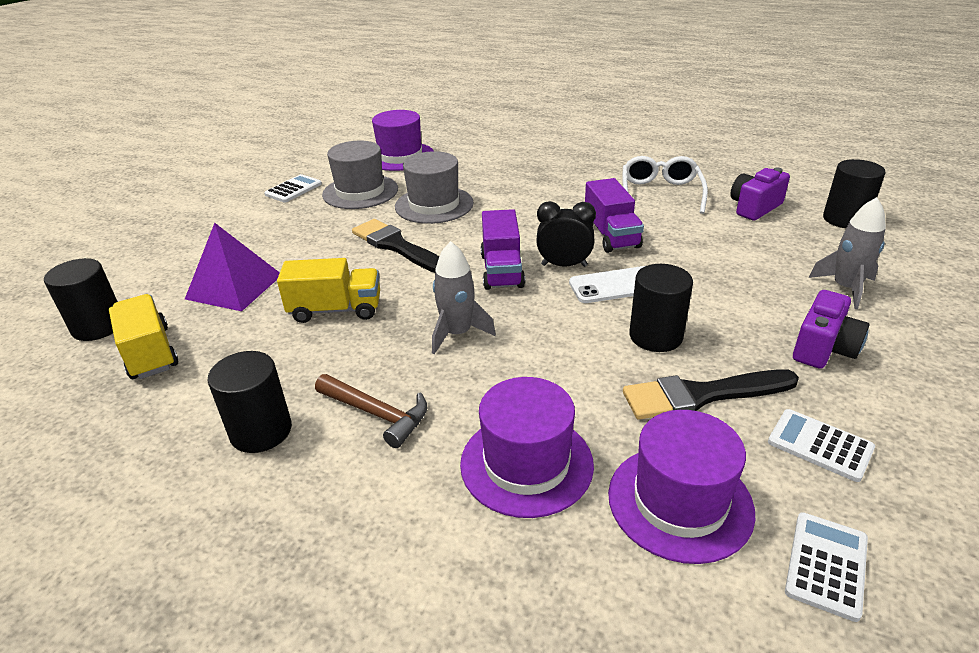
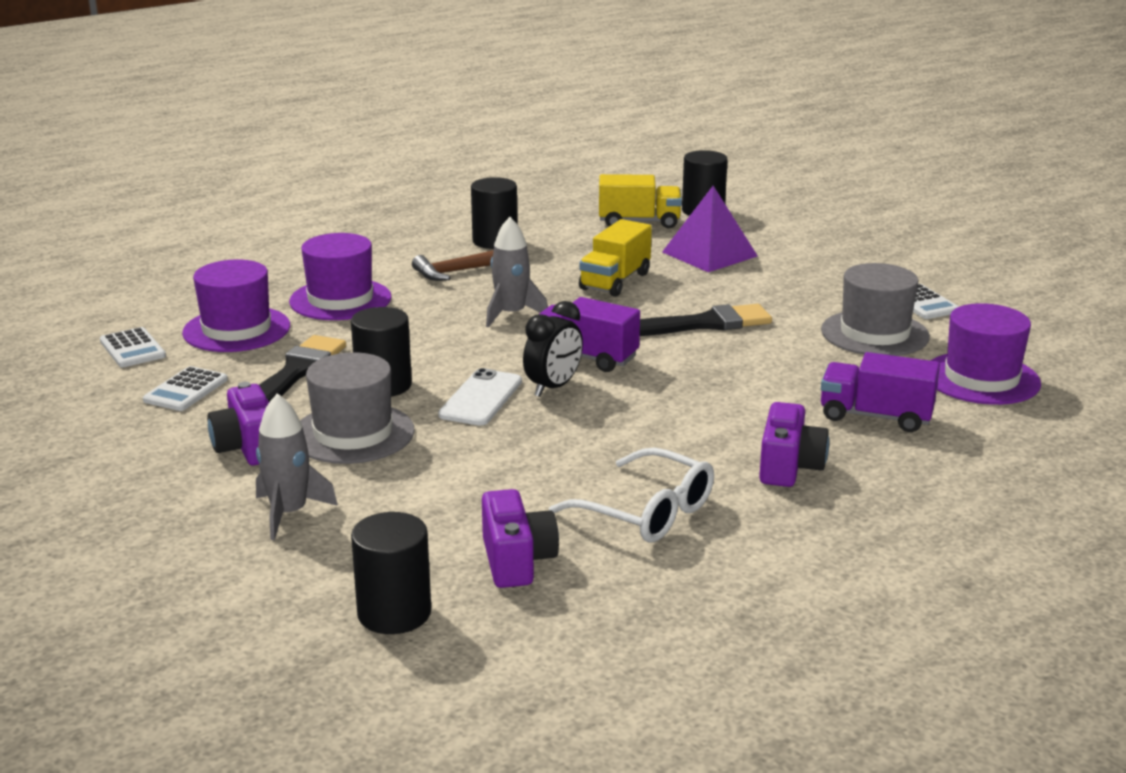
camera: 120 degrees right, 10 degrees down
grey hat [395,151,474,224] -> grey hat moved to [300,352,415,464]
purple truck [585,178,644,253] -> purple truck moved to [821,352,940,432]
white calculator [768,409,875,482] -> white calculator turned 135 degrees clockwise [143,366,228,411]
none -> purple camera [759,402,829,487]

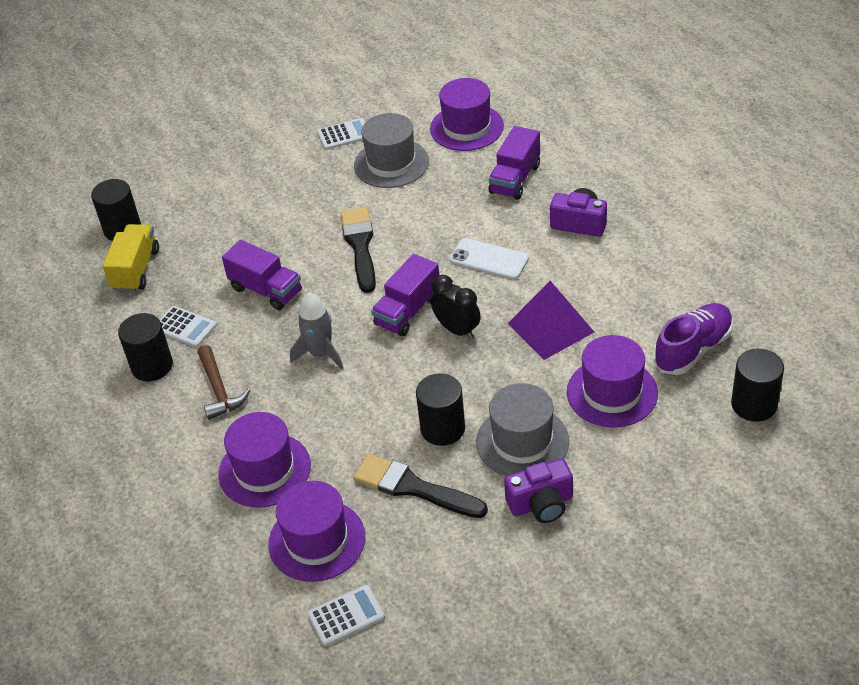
camera: 80 degrees left, 20 degrees up
white calculator [143,366,228,411] -> white calculator moved to [159,306,217,347]
grey rocket [256,393,338,540] -> none
white phone [438,368,522,426] -> white phone moved to [450,238,529,280]
purple camera [482,489,559,588] -> purple shoe [654,303,733,375]
white glasses [549,447,714,543] -> none
yellow truck [579,219,652,297] -> purple truck [222,240,302,310]
purple pyramid [662,186,758,272] -> purple pyramid moved to [508,281,594,360]
none -> purple hat [567,335,658,428]

